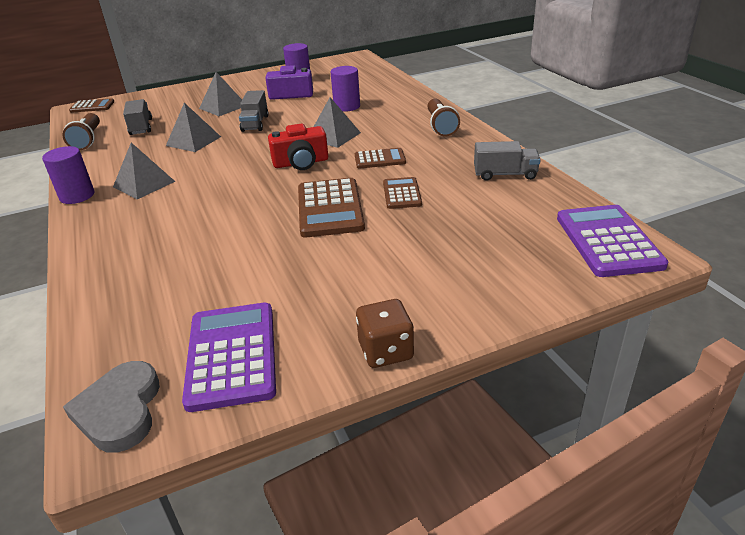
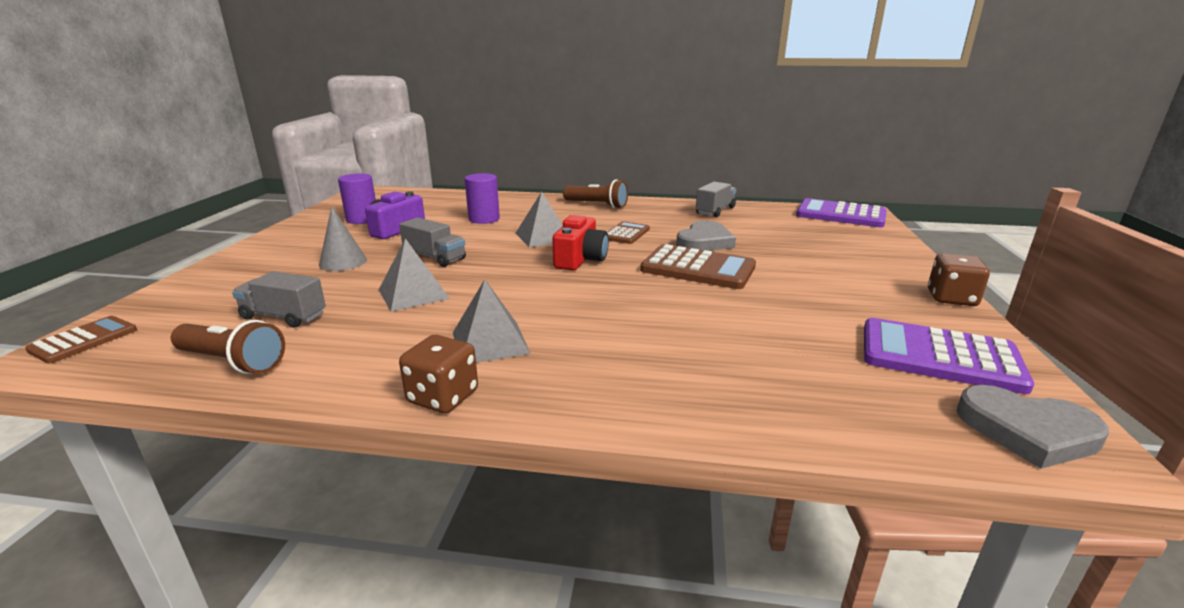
camera: 60 degrees left, 10 degrees down
purple cylinder [42,146,94,204] -> brown dice [399,335,478,413]
grey pyramid [199,72,242,116] -> grey cone [319,206,367,271]
brown calculator [383,177,422,209] -> grey heart [676,221,736,251]

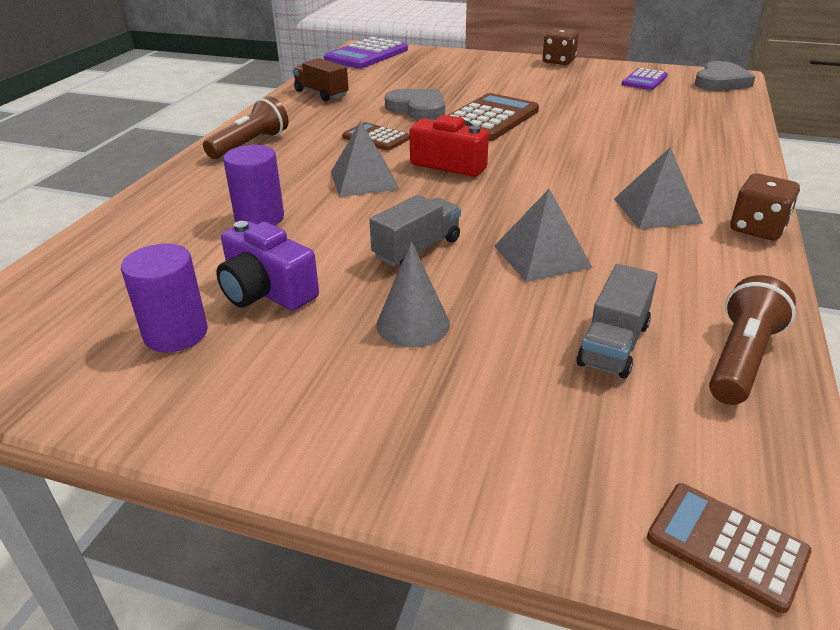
camera: 80 degrees left, 10 degrees up
grey truck [696,182,736,217] -> brown truck [292,58,349,101]
purple calculator [864,318,1034,394] -> purple calculator [622,68,668,90], size x0.58

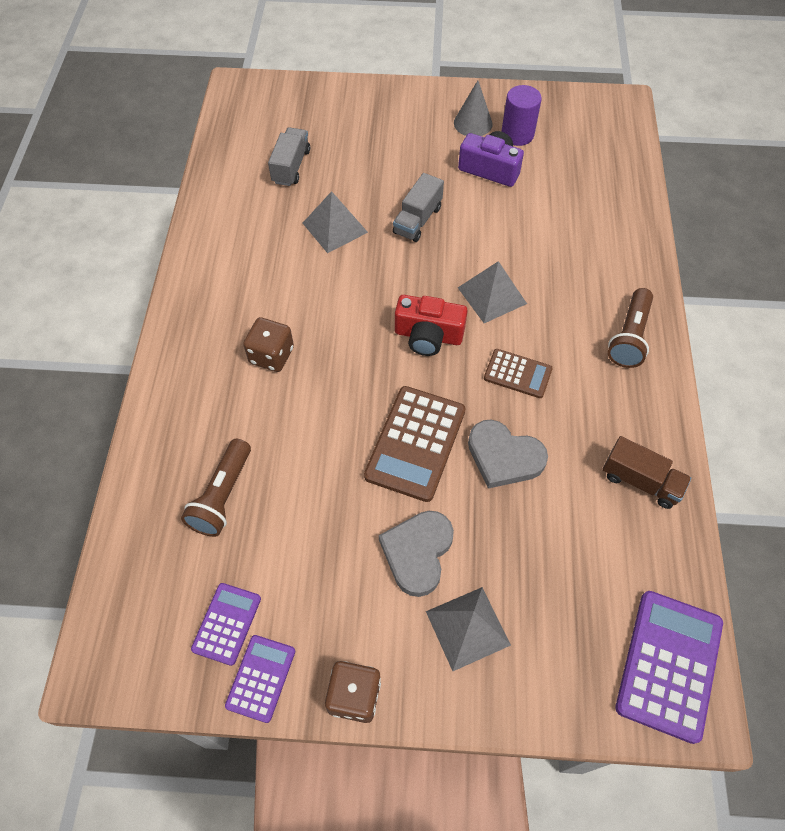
camera: 165 degrees right, 25 degrees up
purple cylinder [223,145,284,225] -> none
grey cone [377,241,450,348] -> grey cone moved to [454,80,493,136]
grey pyramid [614,147,703,229] -> grey pyramid moved to [426,587,511,671]
brown calculator [647,483,812,613] -> none
grey heart [694,61,755,91] -> grey heart moved to [379,511,454,597]
brown flashlight [709,275,796,405] -> brown flashlight moved to [181,439,251,537]
brown dice [730,174,800,240] -> brown dice moved to [243,317,294,372]
none -> purple calculator [225,635,295,723]

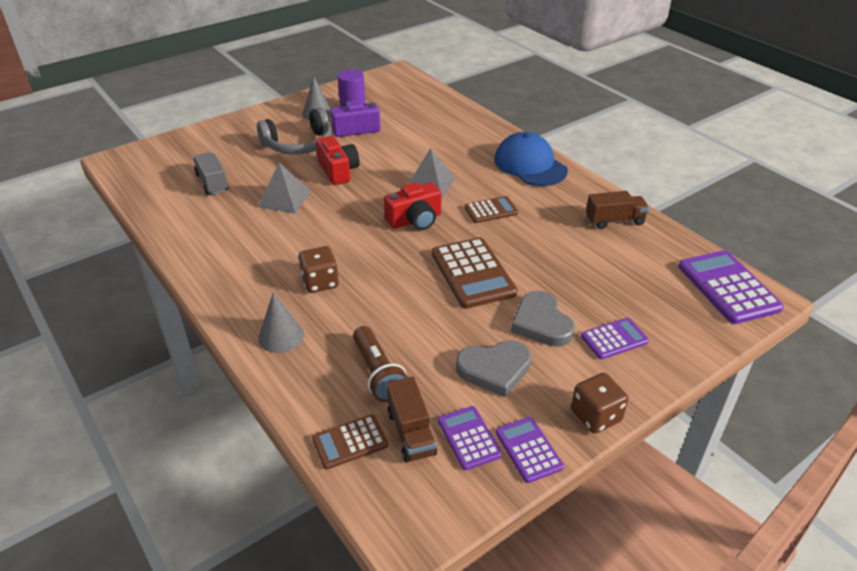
camera: 40 degrees left, 20 degrees down
grey truck [393,173,444,242] -> red camera [316,136,360,185]
grey pyramid [426,587,511,671] -> purple calculator [581,318,649,359]
grey heart [468,420,548,489] -> grey heart moved to [456,340,531,397]
brown flashlight [608,288,653,368] -> blue cap [494,132,568,186]
none -> grey headphones [257,108,332,155]
none -> grey cone [258,292,304,353]
none -> brown calculator [312,415,388,469]
none -> brown truck [387,377,437,463]

